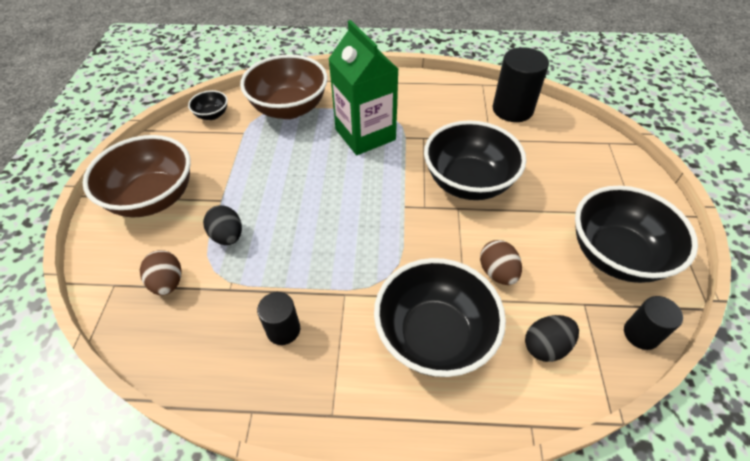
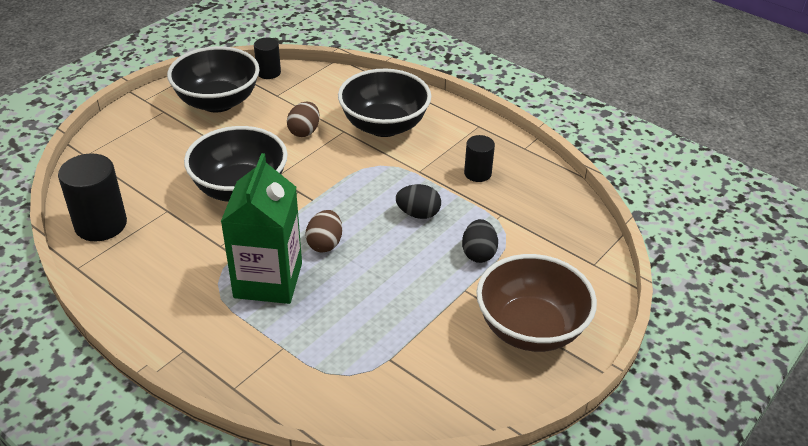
camera: 145 degrees left, 10 degrees down
brown egg [140,250,181,296] -> brown egg moved to [305,210,342,252]
black bowl [188,90,228,120] -> none
brown bowl [240,54,328,119] -> none
black egg [525,315,579,362] -> black egg moved to [396,184,441,219]

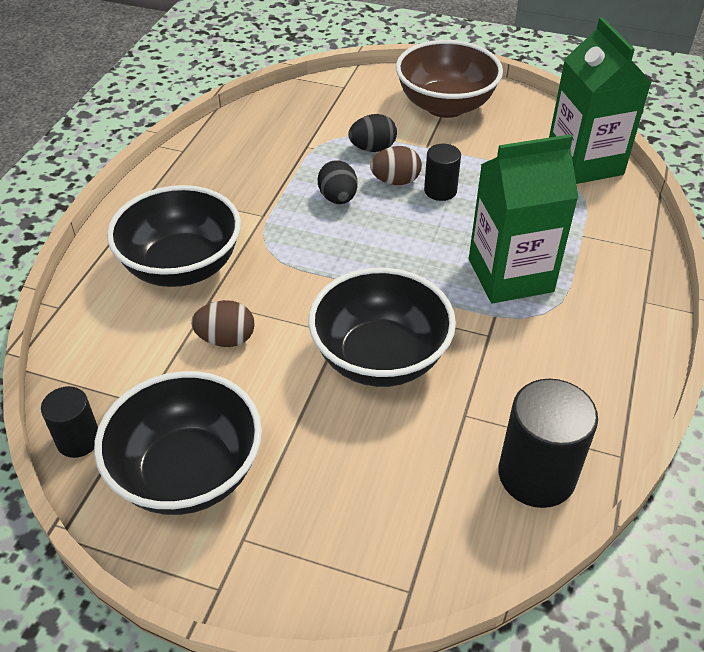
camera: 110 degrees left, 5 degrees up
brown egg [305,210,342,252] -> brown egg moved to [370,146,422,185]
black cylinder [464,135,495,182] -> black cylinder moved to [424,144,461,201]
none -> green carton [549,17,652,184]

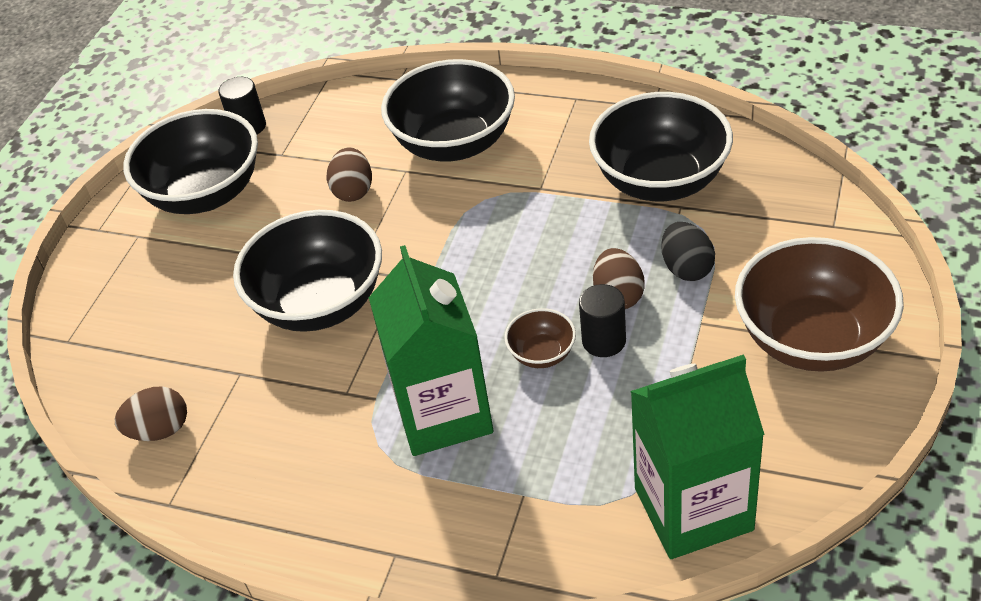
camera: 95 degrees right, 0 degrees up
black egg [318,160,358,204] -> none
black cylinder [499,379,598,508] -> brown egg [115,386,187,441]
none -> brown bowl [504,308,576,368]
none -> black bowl [589,92,733,201]

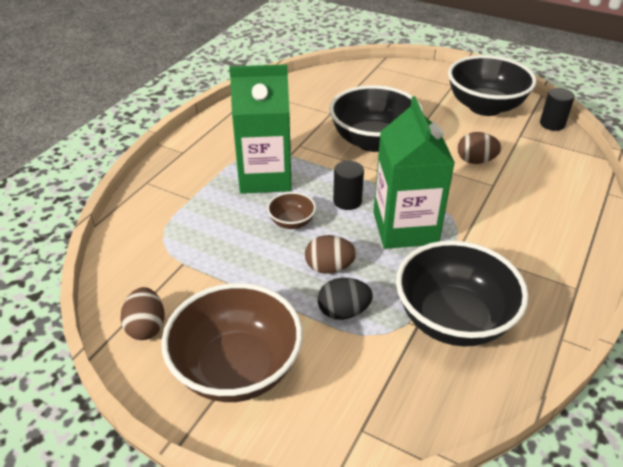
camera: 95 degrees right, 5 degrees down
brown egg [115,386,187,441] -> brown egg moved to [120,287,165,340]
black bowl [381,59,515,162] -> none
black cylinder [579,284,626,357] -> black cylinder moved to [333,161,364,210]
green carton [630,355,765,559] -> green carton moved to [373,96,455,249]

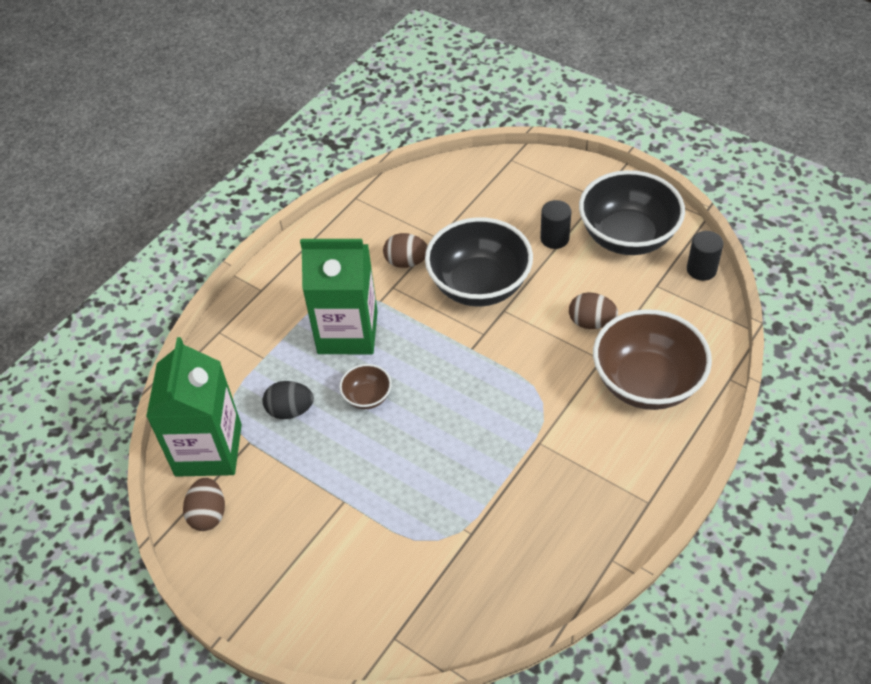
camera: 10 degrees right, 10 degrees up
brown bowl [161,283,303,402] -> brown bowl moved to [593,309,712,410]
brown egg [305,235,357,274] -> brown egg moved to [383,233,428,268]
black egg [318,278,373,320] -> black egg moved to [262,381,314,419]
black cylinder [333,161,364,210] -> black cylinder moved to [540,200,571,249]
green carton [373,96,455,249] -> green carton moved to [146,337,242,477]
black bowl [396,240,529,347] -> none

